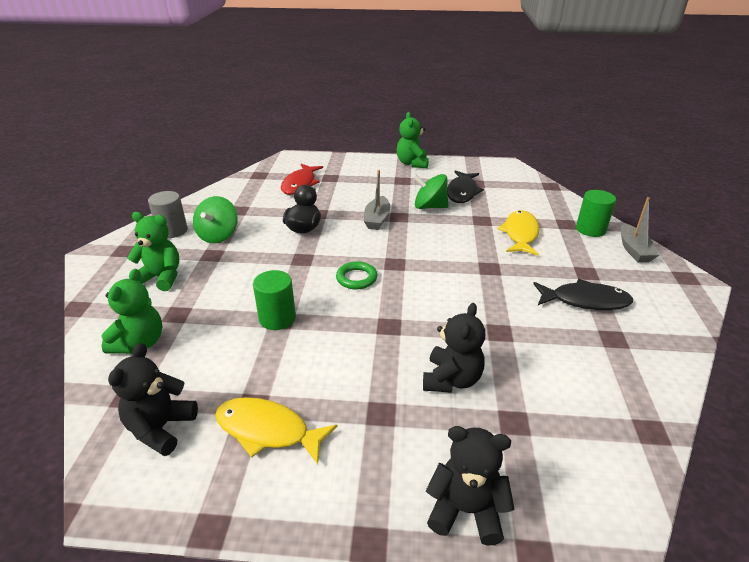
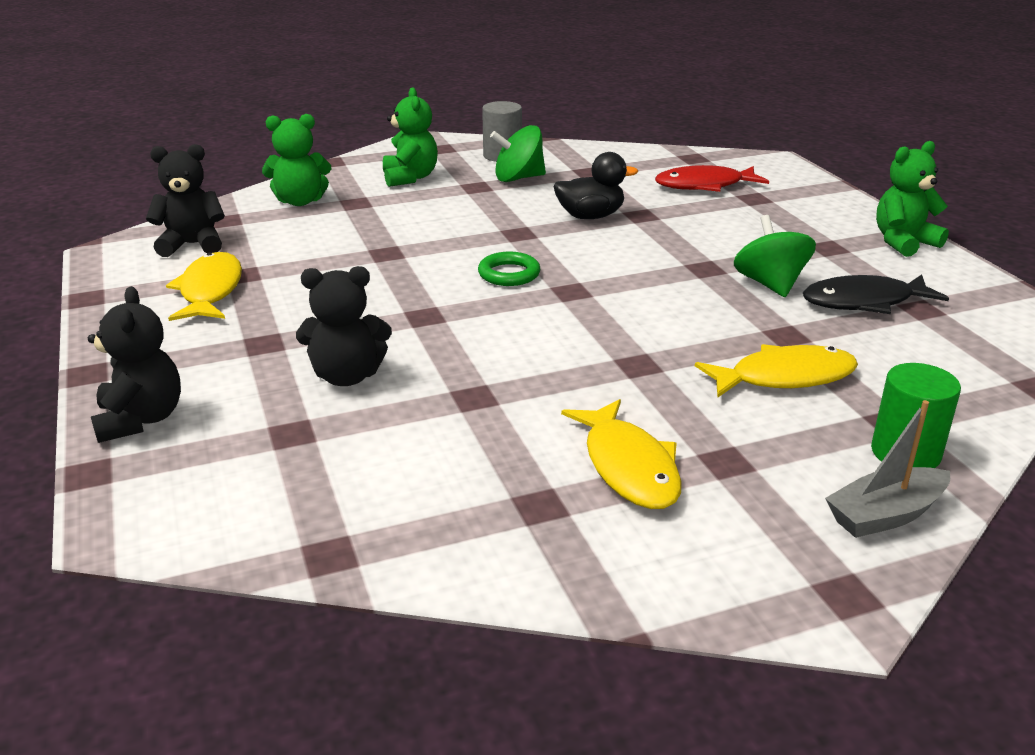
camera: 65 degrees right, 5 degrees down
green cylinder [253,270,296,330] -> none
grey boat [364,170,390,230] -> none
black fish [533,279,633,310] -> yellow fish [561,399,682,509]

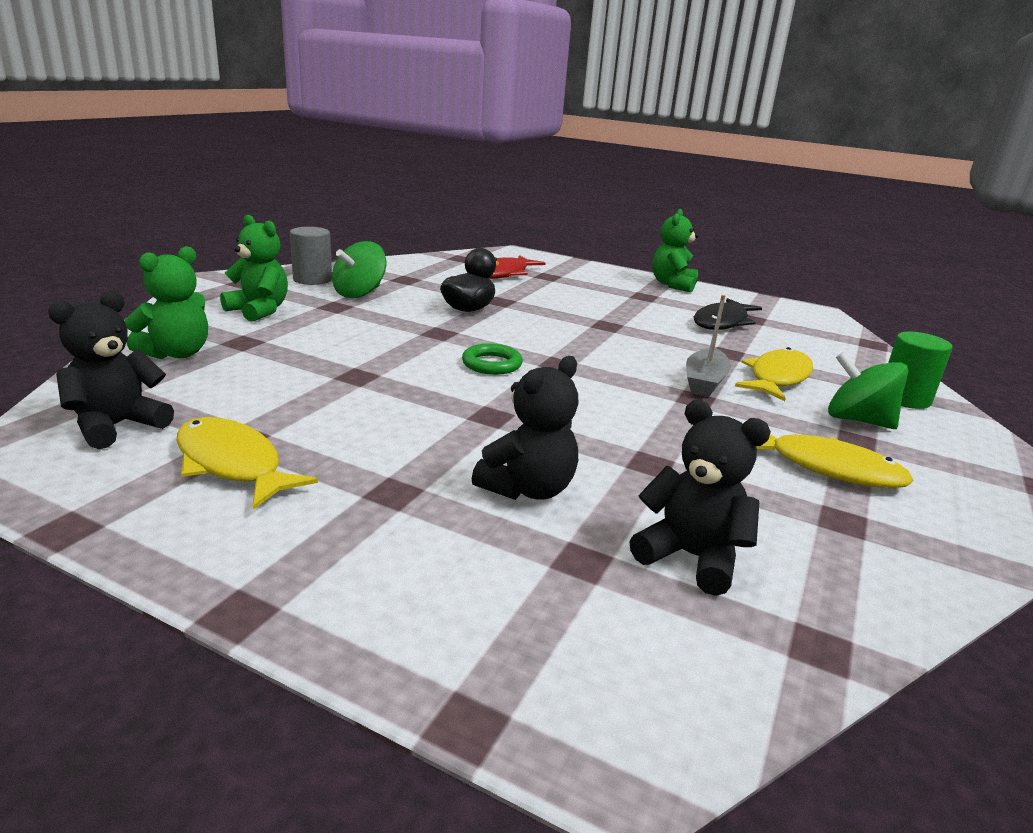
camera: 45 degrees left, 5 degrees down
black teddy bear [88,286,181,443] -> black teddy bear moved to [629,400,771,596]
green spinning top [734,215,816,297] -> green spinning top moved to [828,352,908,429]
grey boat [825,400,950,538] -> grey boat moved to [686,295,731,397]

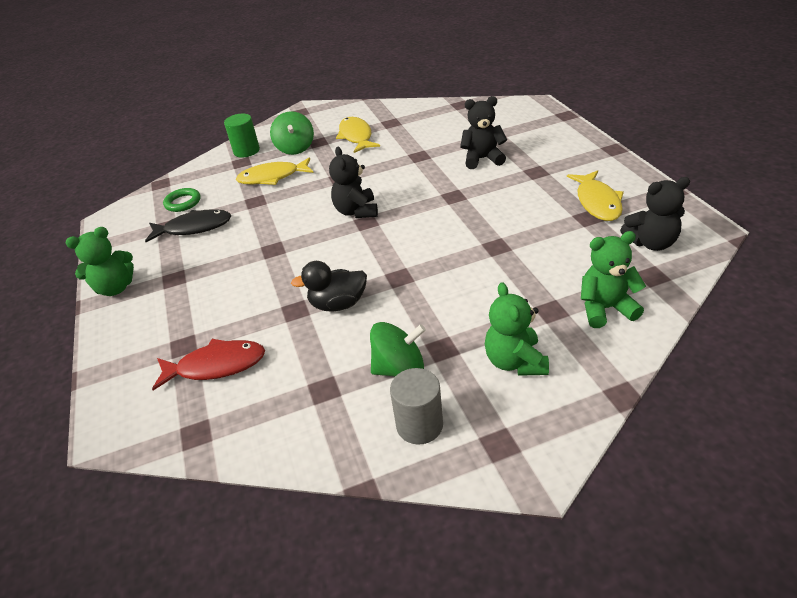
camera: 130 degrees left, 15 degrees up
green ring [462,343,523,375] -> green ring moved to [163,188,201,212]
black teddy bear [629,400,771,596] -> black teddy bear moved to [329,147,378,218]
grey boat [686,295,731,397] -> none

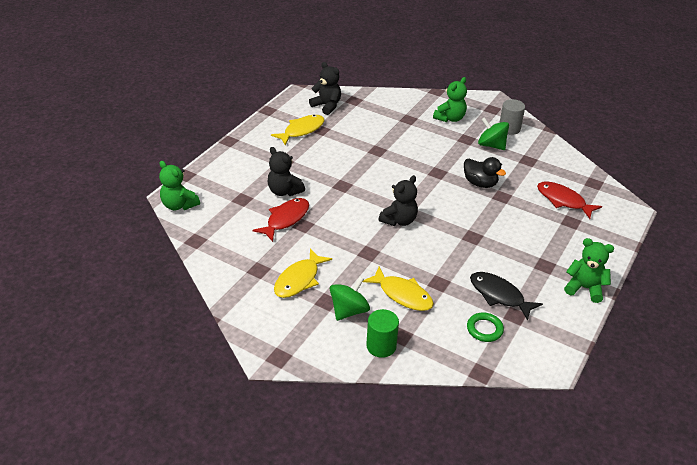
camera: 135 degrees left, 0 degrees up
green teddy bear [581,231,646,328] -> green teddy bear moved to [159,161,200,210]
none -> red fish [253,198,309,242]

